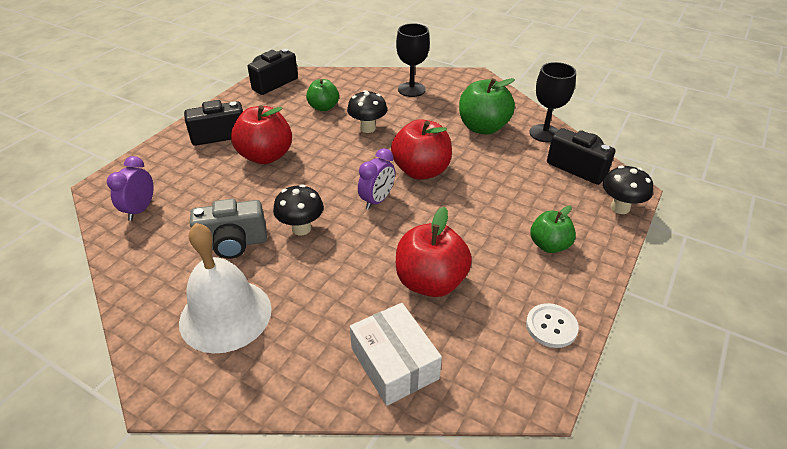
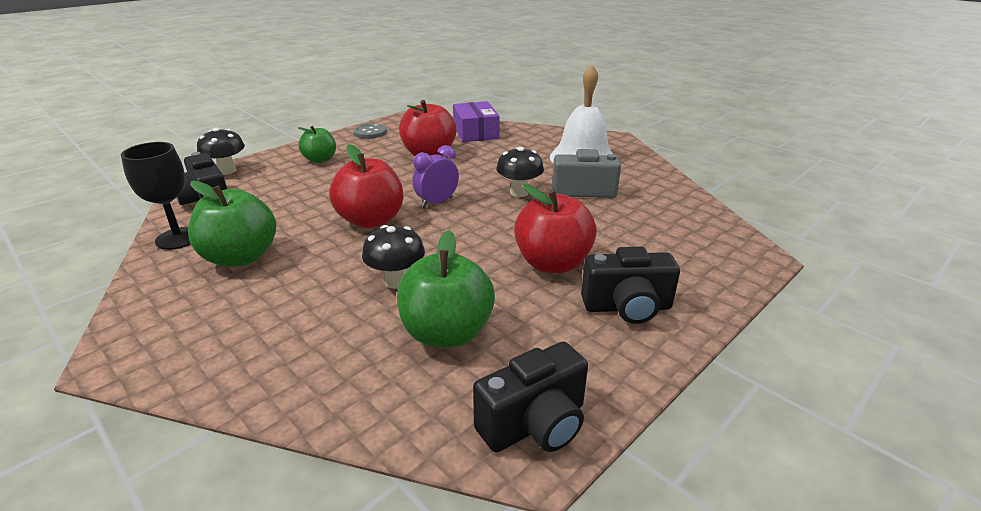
camera: 165 degrees left, 10 degrees down
purple clock [107,156,154,221] -> none
green apple [306,79,339,111] -> green apple [397,230,495,348], size x1.61
white box [350,303,442,406] -> purple box [453,101,500,142]
black goblet [396,23,430,97] -> none
white button [526,303,579,348] -> grey button [353,123,387,139]

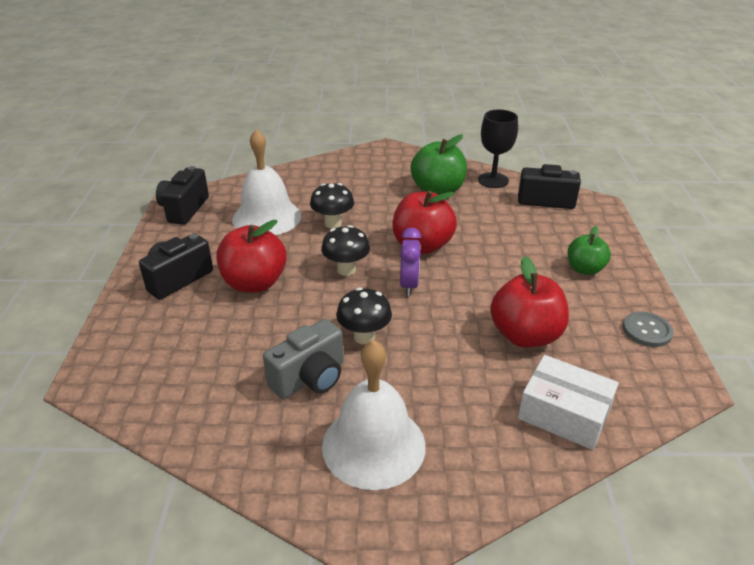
camera: 135 degrees right, 5 degrees up
black mushroom [197,127,245,175] -> black mushroom moved to [321,225,370,276]
green apple [397,230,495,348] -> white bell [232,129,301,235]
purple box [453,101,500,142] -> white box [518,355,619,450]

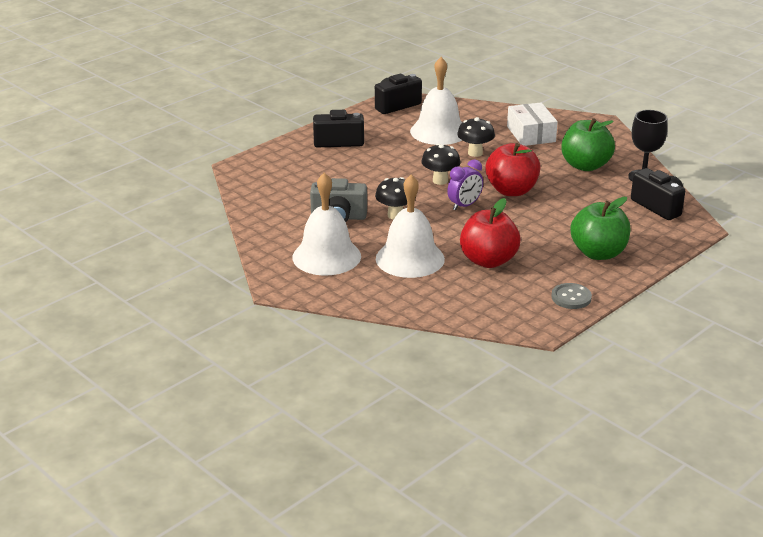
camera: 45 degrees right, 5 degrees down
red apple [217,220,287,293] -> none
white box [518,355,619,450] -> white box moved to [507,102,558,146]
green apple [568,226,611,275] -> green apple [570,197,631,260], size x1.61
none -> white bell [376,175,445,278]

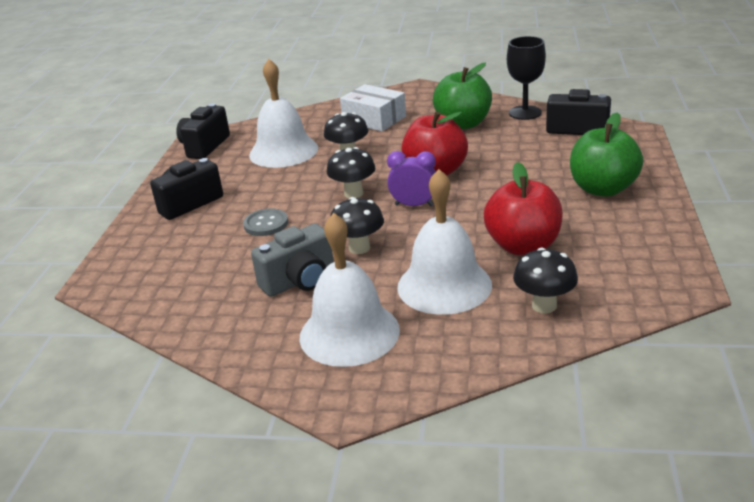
camera: 35 degrees left, 0 degrees up
purple clock [447,159,483,211] -> purple clock turned 90 degrees counterclockwise [387,151,436,206]
grey button [551,283,592,309] -> grey button moved to [243,208,288,236]
none -> black mushroom [513,247,578,313]

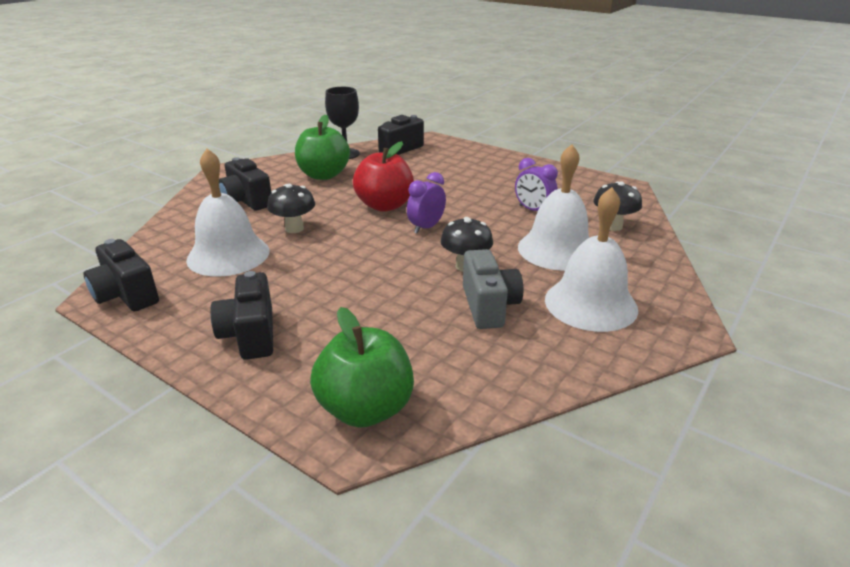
camera: 65 degrees left, 0 degrees up
grey button [243,208,288,236] -> none
black mushroom [327,147,375,198] -> none
white box [340,84,406,132] -> black camera [219,157,271,211]
red apple [484,162,563,255] -> purple clock [515,158,558,211]
green apple [570,112,643,197] -> green apple moved to [310,307,414,428]

